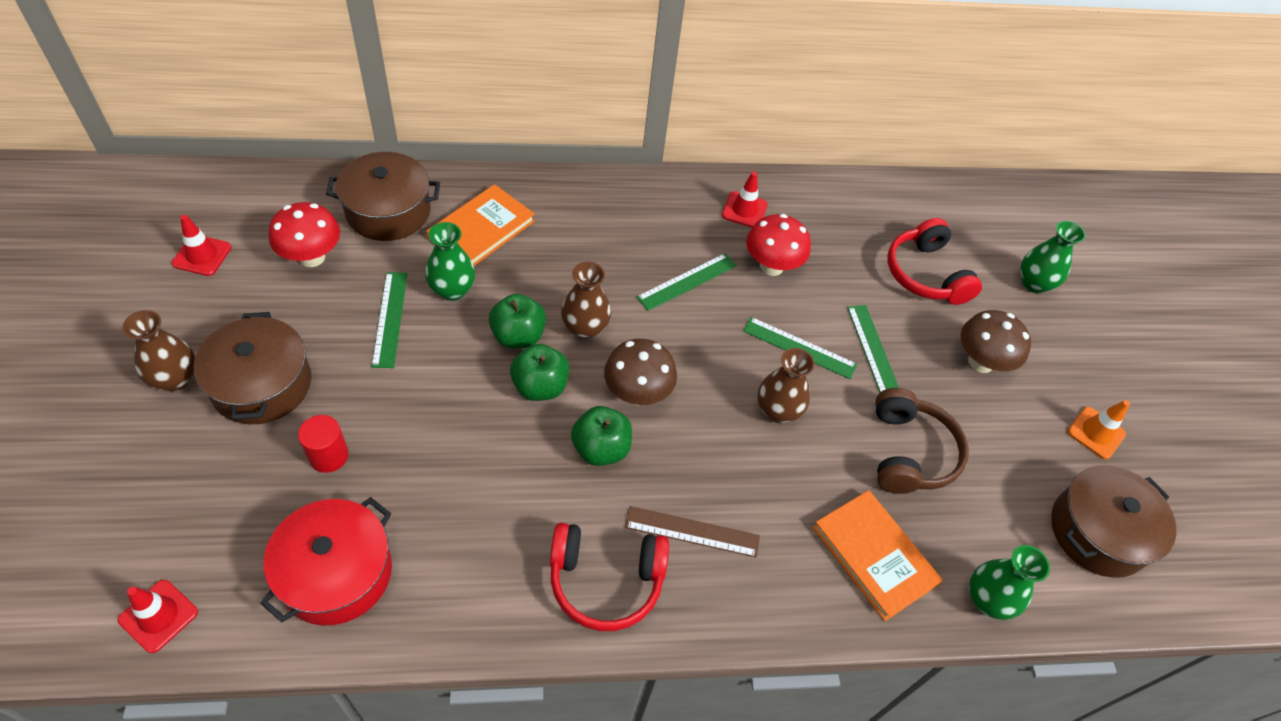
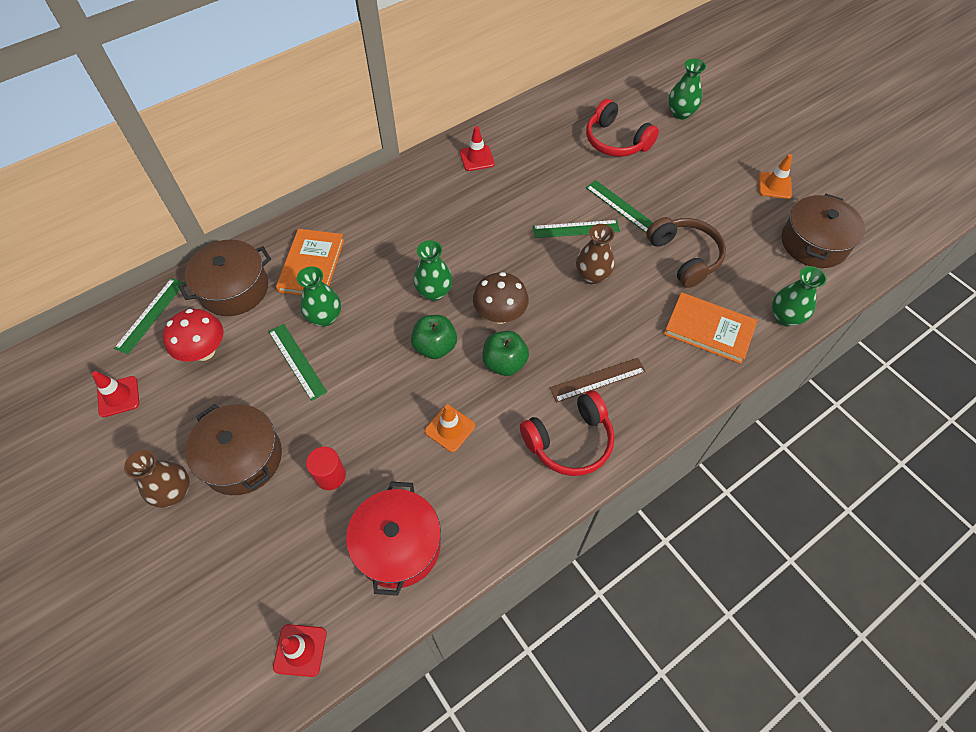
camera: 25 degrees left, 5 degrees up
green apple [489,294,546,349] -> none
brown vase [561,262,611,339] -> green vase [413,240,453,301]
green ruler [637,253,737,311] -> green ruler moved to [114,278,184,354]
red mushroom [746,214,811,276] -> none
brown mushroom [961,310,1031,373] -> none
none -> orange traffic cone [425,404,475,452]

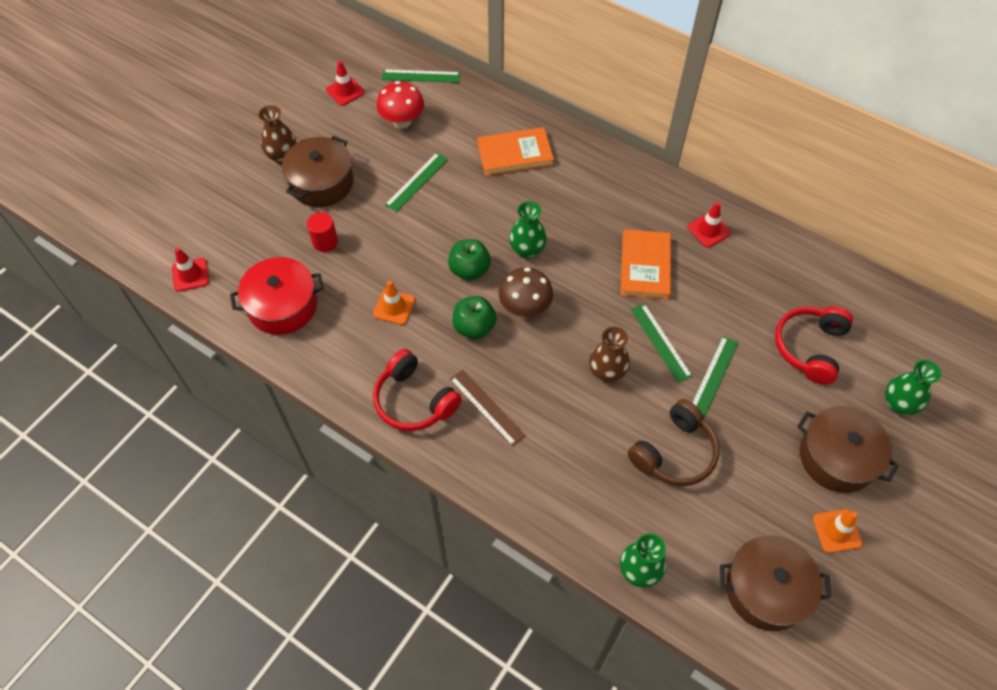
camera: 70 degrees right, 0 degrees up
brown pot [178,240,271,316] -> brown pot moved to [797,406,899,493]
green vase [297,266,341,327] -> none
orange book [664,292,758,364] -> orange book moved to [621,229,671,300]

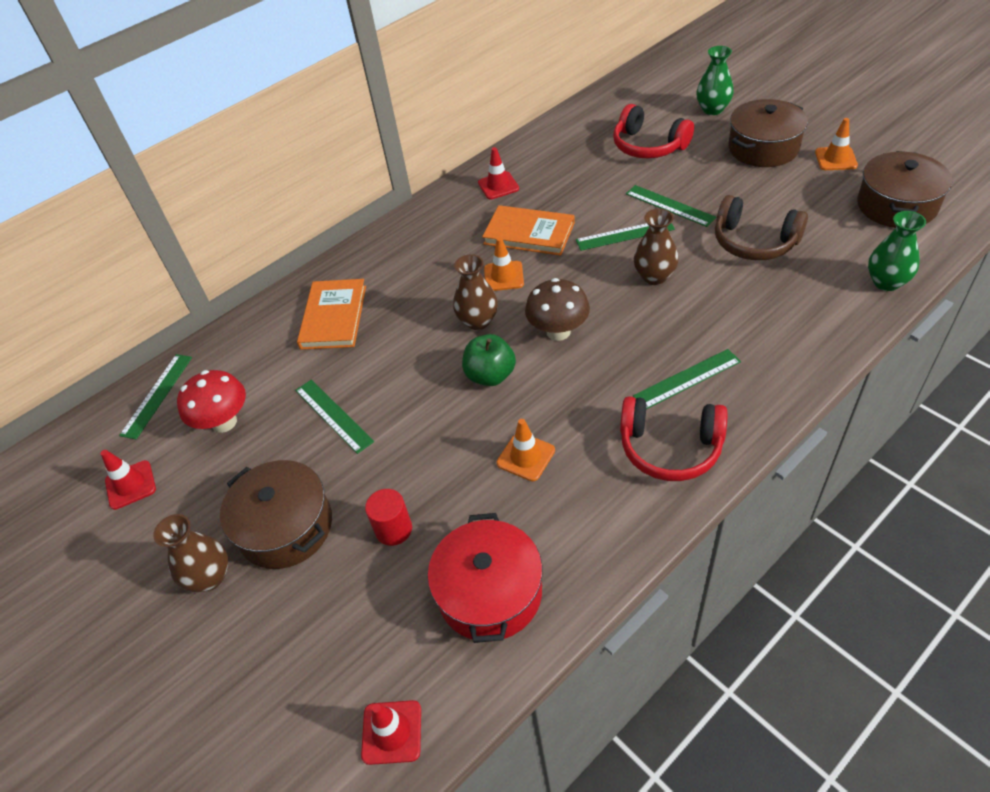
camera: 70 degrees left, 10 degrees down
red headphones [373,349,462,431] -> red headphones turned 45 degrees clockwise [620,396,728,481]
brown ruler [450,370,526,446] -> green ruler [633,349,741,409]
green apple [452,296,497,339] -> none
green vase [509,201,547,259] -> brown vase [453,254,498,330]
brown headphones [628,399,719,486] -> brown headphones turned 150 degrees clockwise [715,195,808,260]
none -> orange traffic cone [484,237,524,291]

